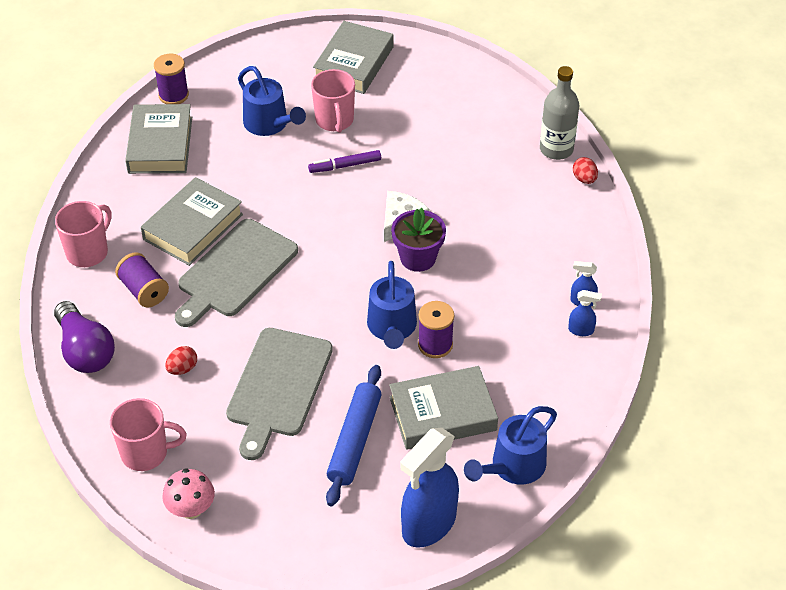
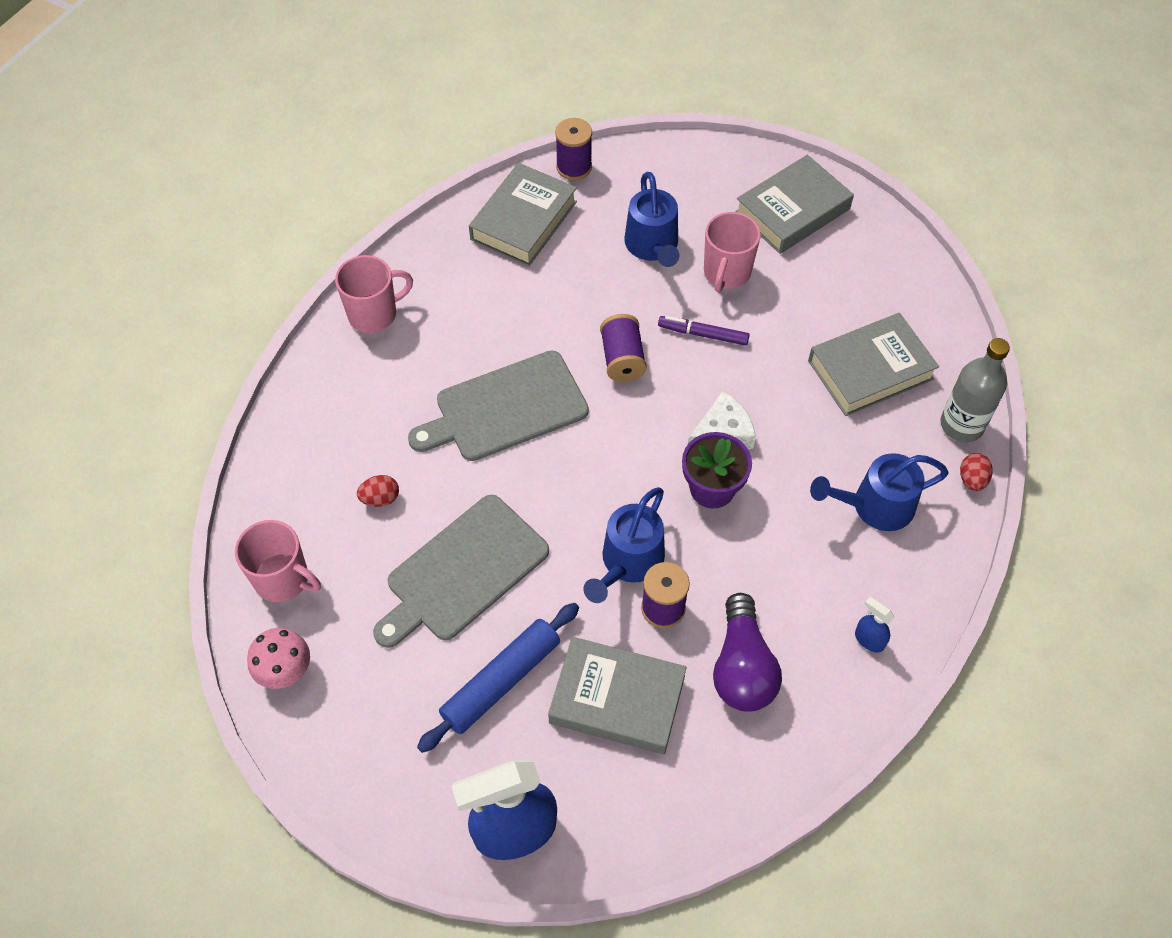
camera: 30 degrees right, 10 degrees up
purple light bulb [54,301,115,373] -> purple light bulb moved to [713,593,782,712]
purple spool [115,252,169,308] -> purple spool moved to [600,314,647,382]
grey book [141,177,243,266] -> grey book moved to [808,313,939,416]
blue watering can [464,406,557,485] -> blue watering can moved to [810,453,949,531]
blue spray bottle [568,290,602,336] -> none

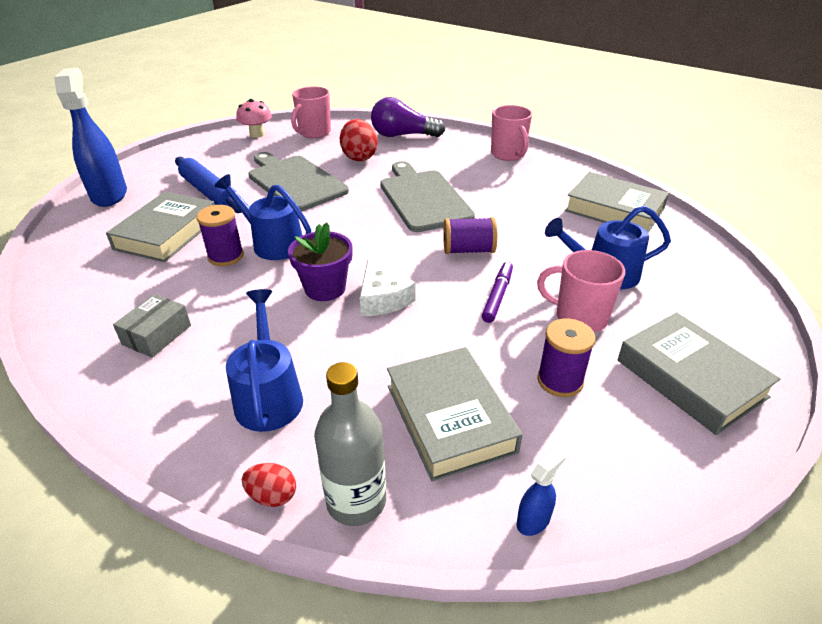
camera: 95 degrees right, 20 degrees down
red egg [357,475,399,507] -> red egg [340,119,378,161], size x1.83
purple spool [555,118,592,180] -> purple spool moved to [537,319,596,397]
purple light bulb [713,593,782,712] -> purple light bulb moved to [371,97,445,137]
blue spray bottle [855,597,894,652] -> blue spray bottle moved to [517,448,566,536]
none -> grey box [113,294,191,358]

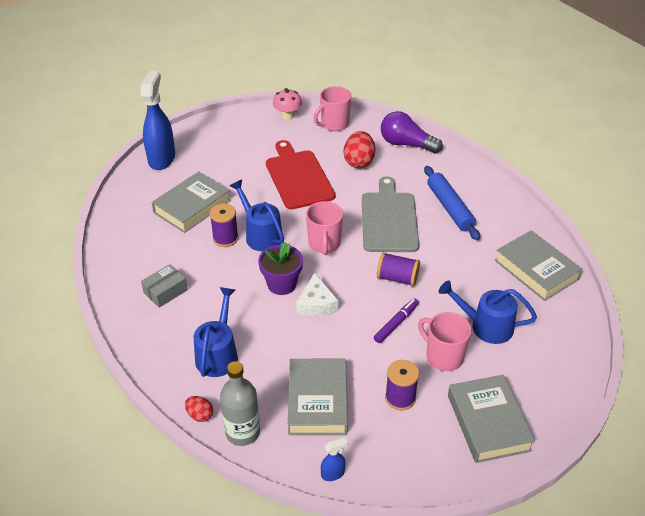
camera: 20 degrees right, 5 degrees up
blue rolling pin [175,157,242,213] -> blue rolling pin moved to [424,166,480,240]
grey cutting board [248,152,349,211] -> red cutting board [266,140,336,209]
pink mug [491,105,532,161] -> pink mug moved to [306,201,343,255]

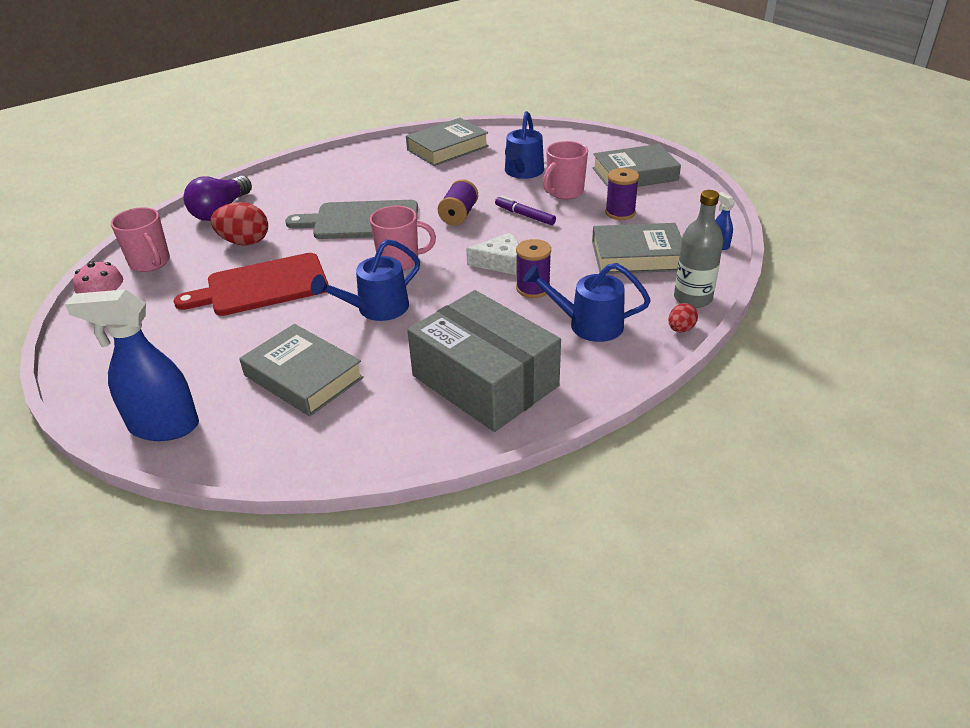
camera: 90 degrees left, 5 degrees down
grey box [141,264,188,308] -> grey box [407,290,561,432], size x2.35
purple spool [210,204,239,247] -> purple spool moved to [516,239,551,298]
purple flower pot [258,242,303,295] -> none
blue rolling pin [424,166,480,240] -> none

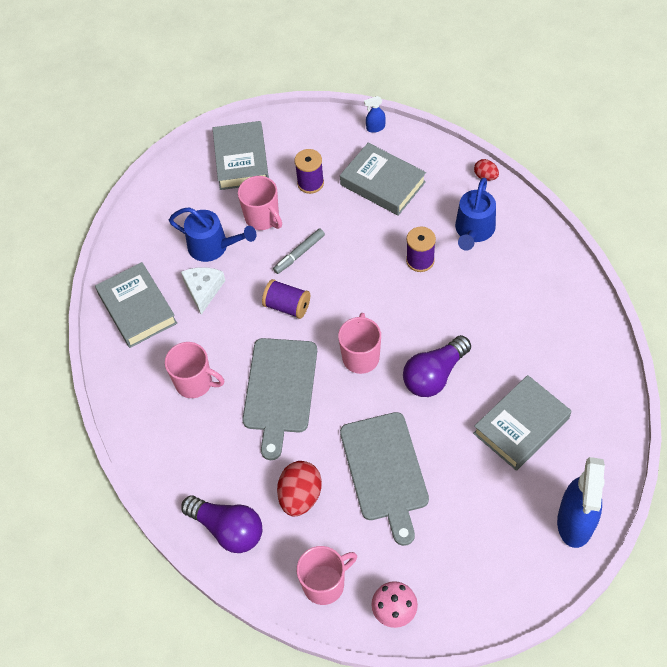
camera: 80 degrees left, 20 degrees up
red cutting board [174,253,328,316] -> grey cutting board [340,412,429,546]
blue watering can [311,239,420,321] -> purple light bulb [403,335,471,397]
grey box [407,290,561,432] -> none
white cheese [466,233,518,275] -> white cheese moved to [181,267,225,315]
purple marker [495,196,556,225] -> grey marker [273,228,325,274]
grey book [592,223,682,274] -> grey book turned 60 degrees counterclockwise [340,143,426,216]
grey bottle [674,190,724,308] -> none
none -> pink mug [165,342,224,398]

